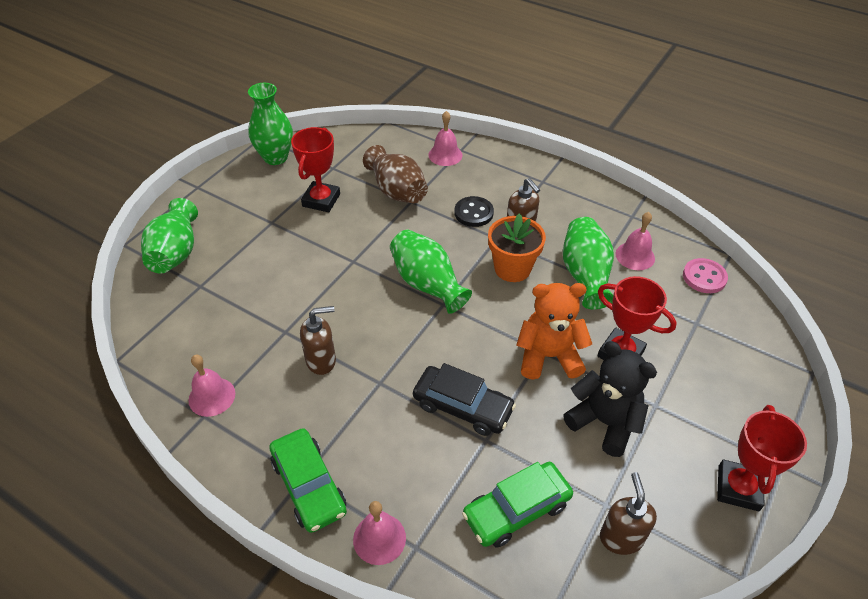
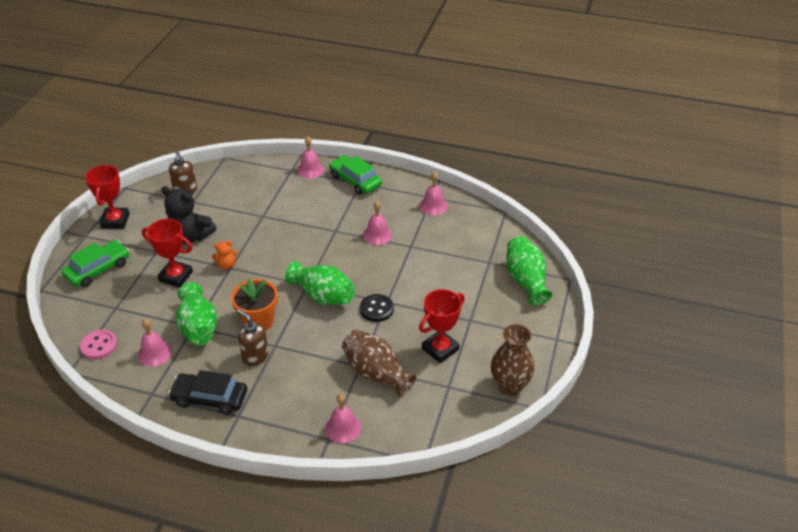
camera: 165 degrees right, 5 degrees down
green vase [248,83,293,165] -> brown vase [491,324,535,396]
red trophy [291,127,340,212] -> red trophy turned 45 degrees clockwise [419,289,465,363]
brown soap dispenser [300,306,336,375] -> pink bell [363,201,392,245]
black car [413,363,516,436] -> black car moved to [168,370,247,415]
black button [454,196,494,227] -> black button moved to [360,294,394,322]
green car [462,462,573,547] -> green car moved to [61,240,129,287]
orange teddy bear [516,283,592,380] -> orange teddy bear [212,241,238,270], size x0.51

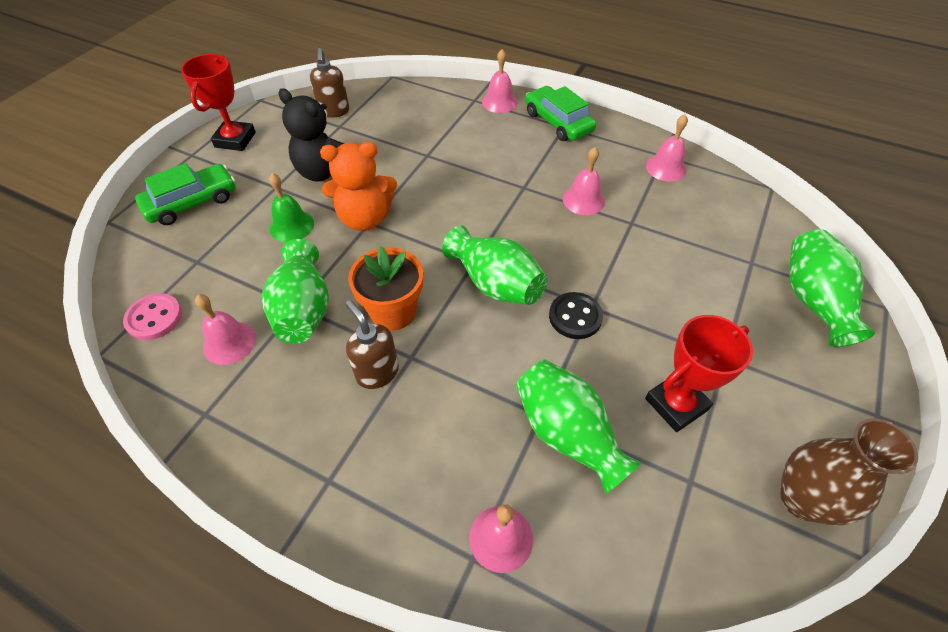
camera: 10 degrees right, 10 degrees up
red trophy [142,219,193,288] -> green bell [269,173,314,242]
black car [168,370,247,415] -> none
orange teddy bear [212,241,238,270] -> orange teddy bear [320,142,397,231], size x1.96
brown vase [342,330,416,397] -> green vase [516,359,641,494]

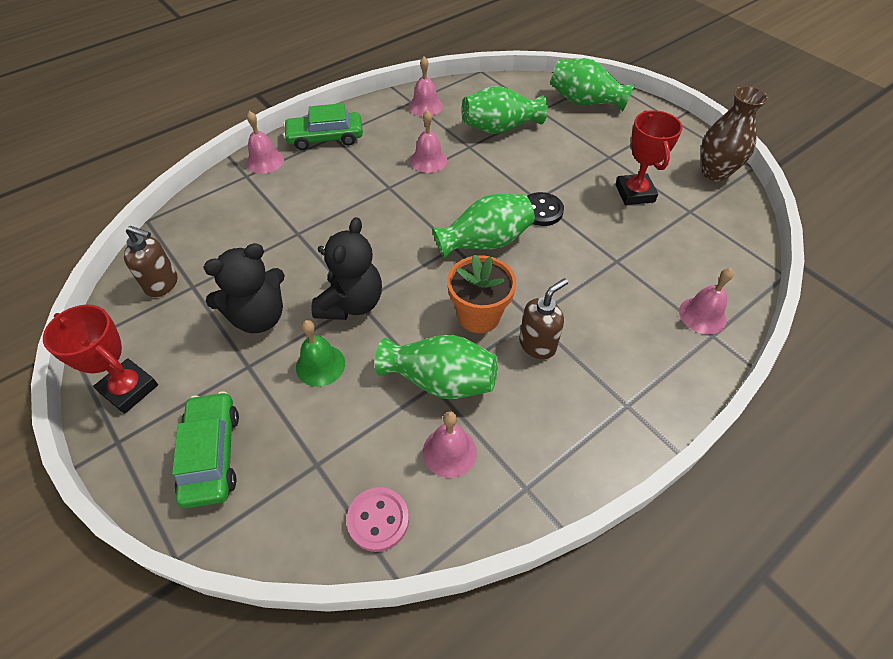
camera: 65 degrees left, 0 degrees up
orange teddy bear [320,142,397,231] -> black teddy bear [311,217,382,320]
brown soap dispenser [345,300,399,389] -> brown soap dispenser turned 150 degrees clockwise [519,278,568,359]
green vase [516,359,641,494] -> green vase moved to [461,86,548,134]

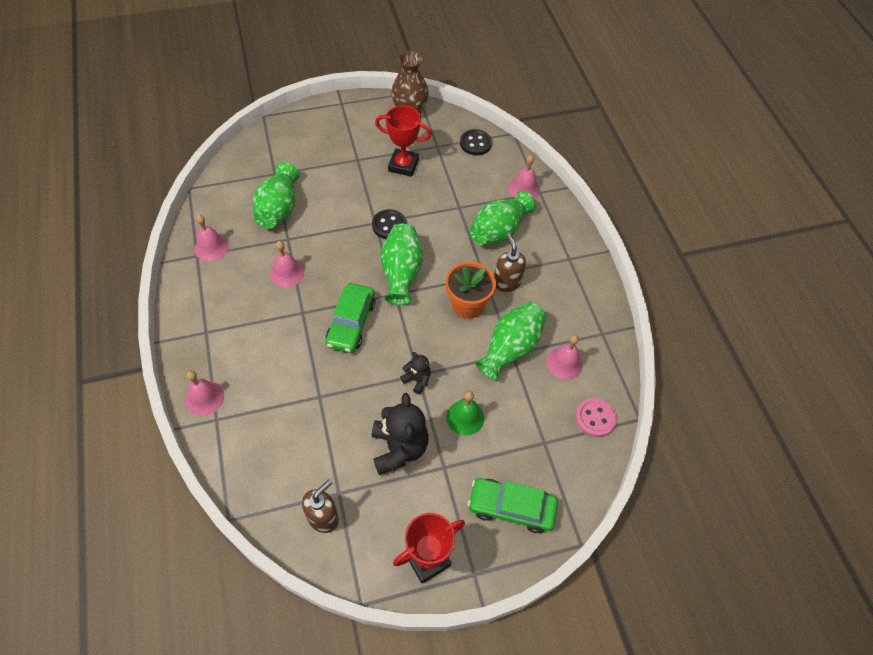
camera: 70 degrees left, 5 degrees up
green car [283,103,363,150] -> green car moved to [325,283,375,353]
black teddy bear [311,217,382,320] -> black teddy bear [400,352,431,394], size x0.51
green vase [550,58,634,112] -> green vase moved to [469,191,535,245]
none -> black button [460,129,492,155]

